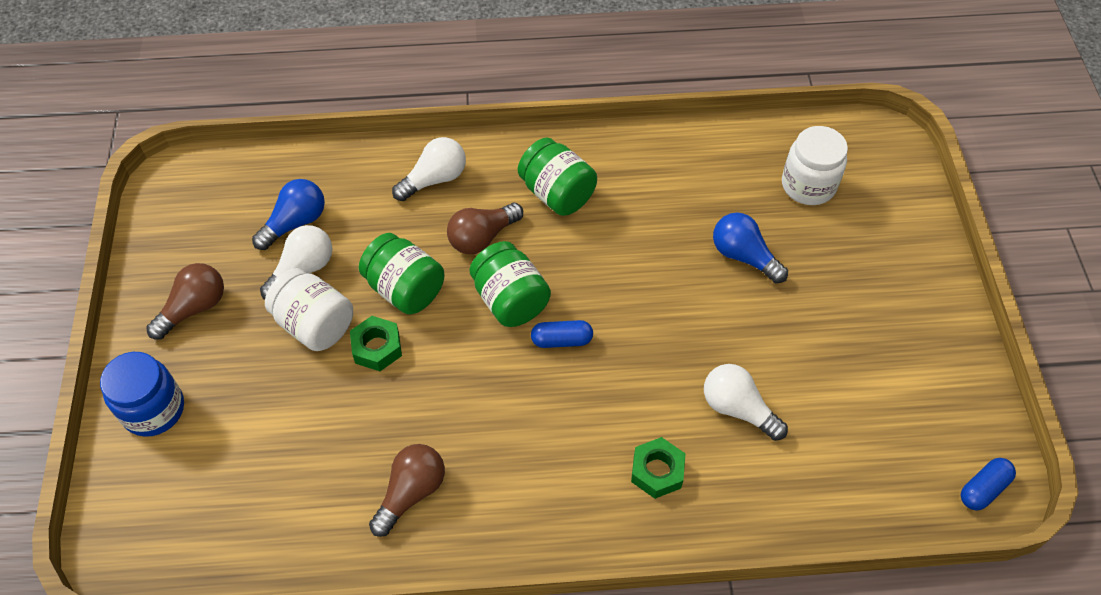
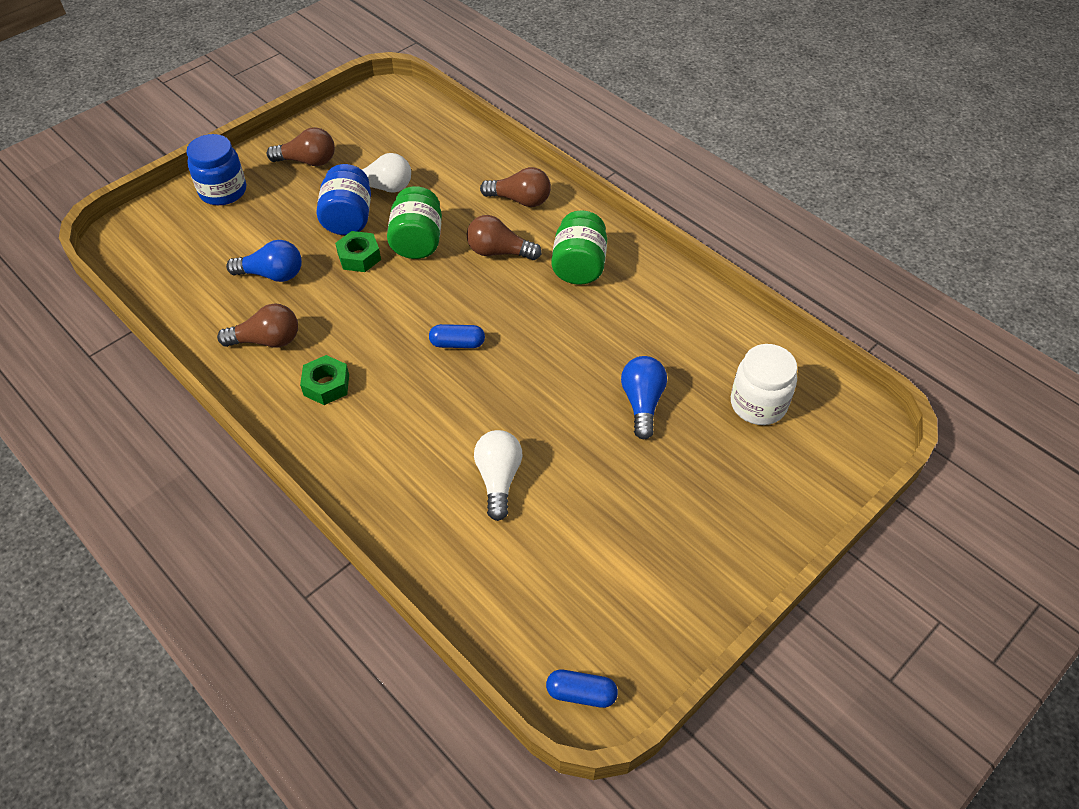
camera: 50 degrees right, 5 degrees down
blue light bulb [252,179,325,250] -> blue light bulb moved to [226,240,302,282]
white jar [265,268,353,351] -> blue jar [316,164,371,235]
white light bulb [392,137,466,201] -> brown light bulb [480,167,551,207]
green jar [469,241,551,327] -> none
blue capsule [531,320,593,348] -> blue capsule turned 45 degrees counterclockwise [429,324,485,348]
green nut [631,437,686,499] -> green nut moved to [300,355,349,405]

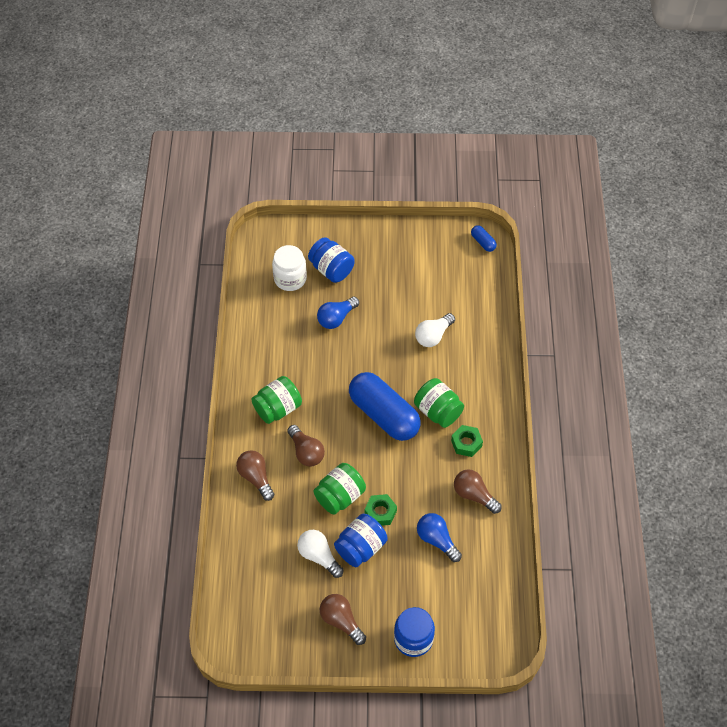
camera: 135 degrees left, 5 degrees up
blue capsule [429,324,485,348] -> blue capsule [349,372,421,441], size x2.41
none -> blue jar [308,237,354,283]
none -> green jar [414,378,464,428]

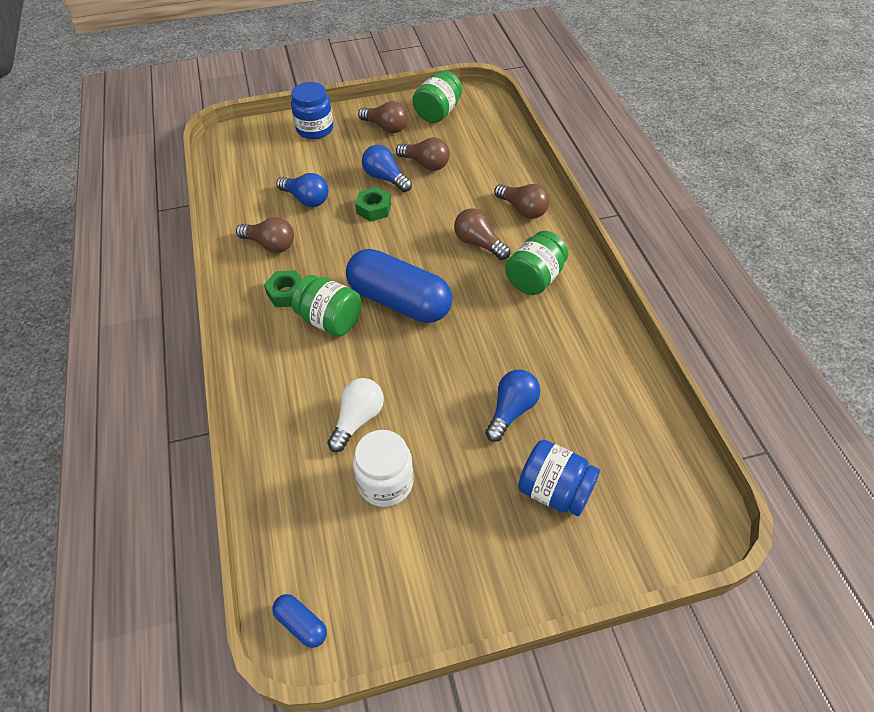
camera: 165 degrees right, 5 degrees down
white jar [272,245,307,291] -> white jar moved to [353,430,414,507]
white light bulb [297,530,344,578] -> brown light bulb [396,137,450,171]
green jar [314,463,366,515] -> green jar moved to [413,71,462,123]
blue jar [334,514,388,567] -> blue light bulb [362,145,412,192]

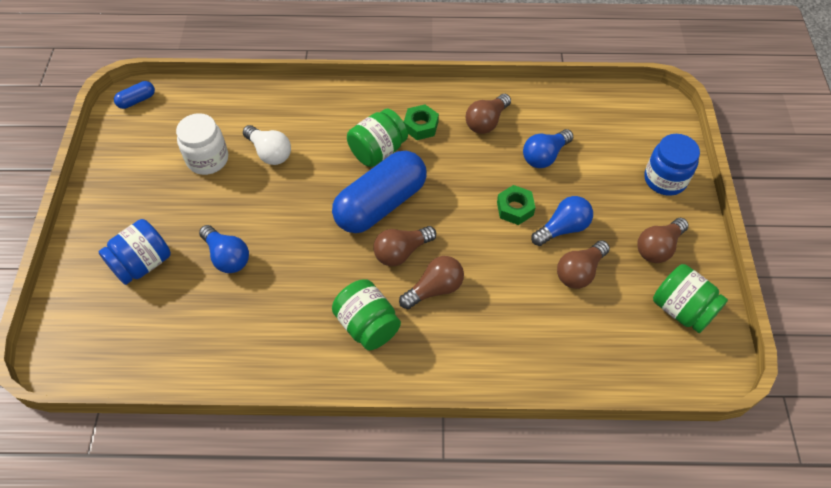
camera: 105 degrees right, 5 degrees up
brown light bulb [494,184,550,219] -> brown light bulb moved to [373,226,436,266]

